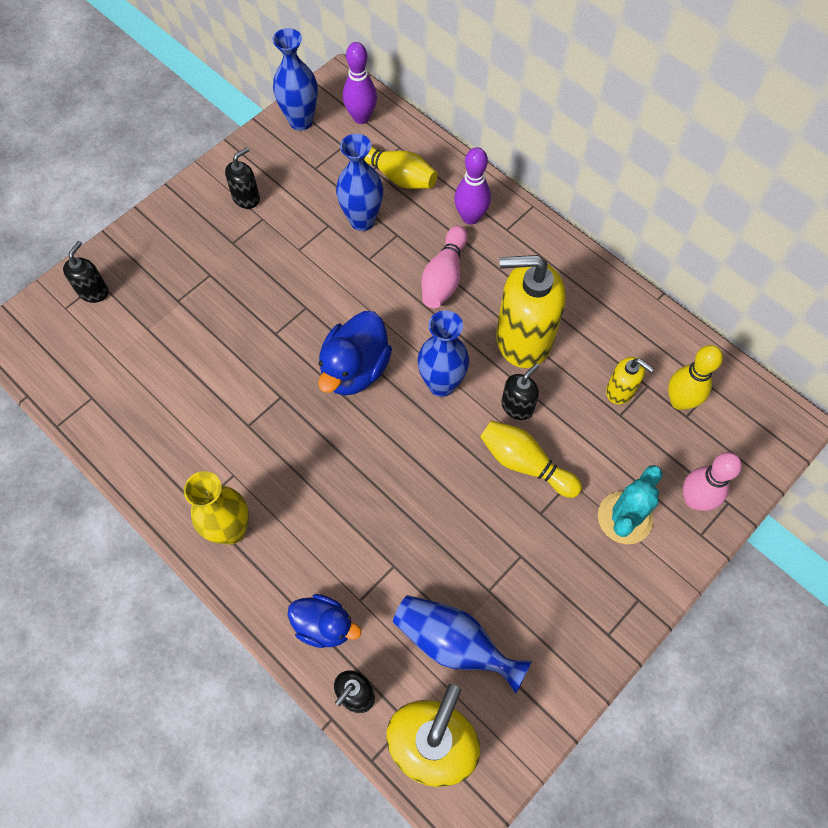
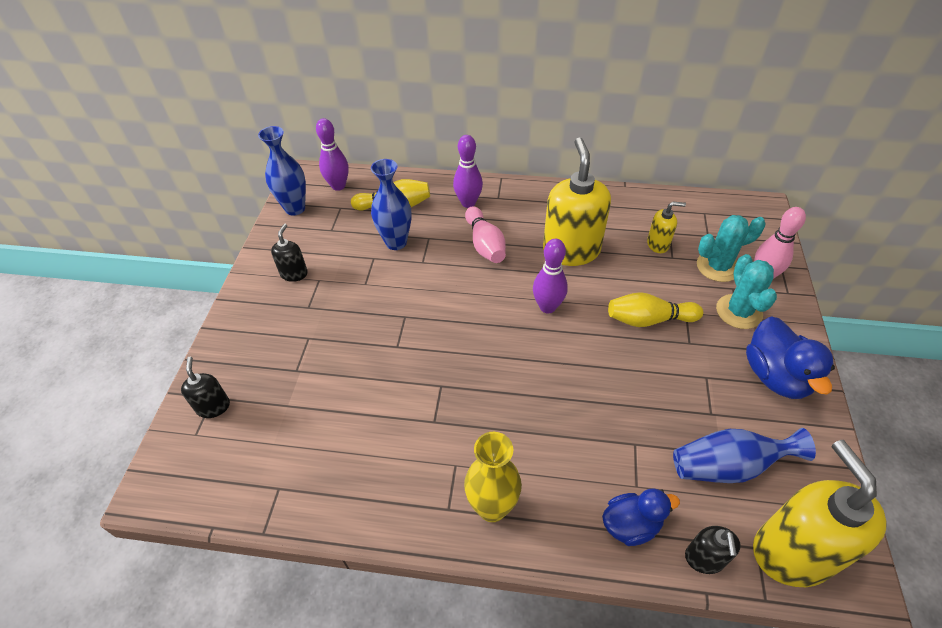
camera: 35 degrees left, 15 degrees down
blue duck [318,311,392,396] -> blue duck moved to [746,316,835,399]
blue vase [418,310,469,397] -> purple bowling pin [533,239,568,313]
yellow soap dispenser [496,255,566,368] -> yellow soap dispenser turned 120 degrees clockwise [543,137,611,266]
black soap dispenser [501,363,540,420] -> none
yellow bowling pin [668,345,723,410] -> none
none -> turquoise cactus [697,215,766,282]

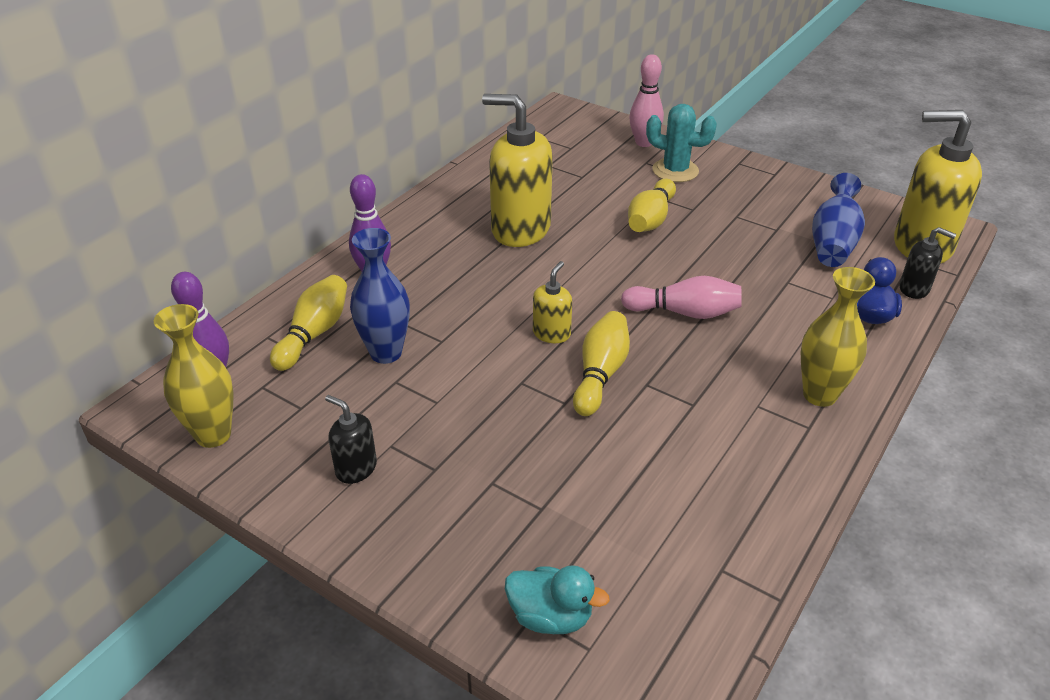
camera: 65 degrees left, 10 degrees down
black soap dispenser [181,357,230,418] -> turquoise duck [505,565,610,634]
blue vase [258,126,306,216] -> yellow vase [154,304,234,448]
pink bowling pin [465,206,506,263] -> pink bowling pin moved to [621,276,742,319]
purple bowling pin [533,239,568,313] -> none
yellow soap dispenser [647,202,686,253] -> yellow soap dispenser moved to [533,261,572,343]
turquoise cactus [697,215,766,282] -> none
blue duck [746,316,835,399] -> none
none -> yellow bowling pin [573,311,630,416]

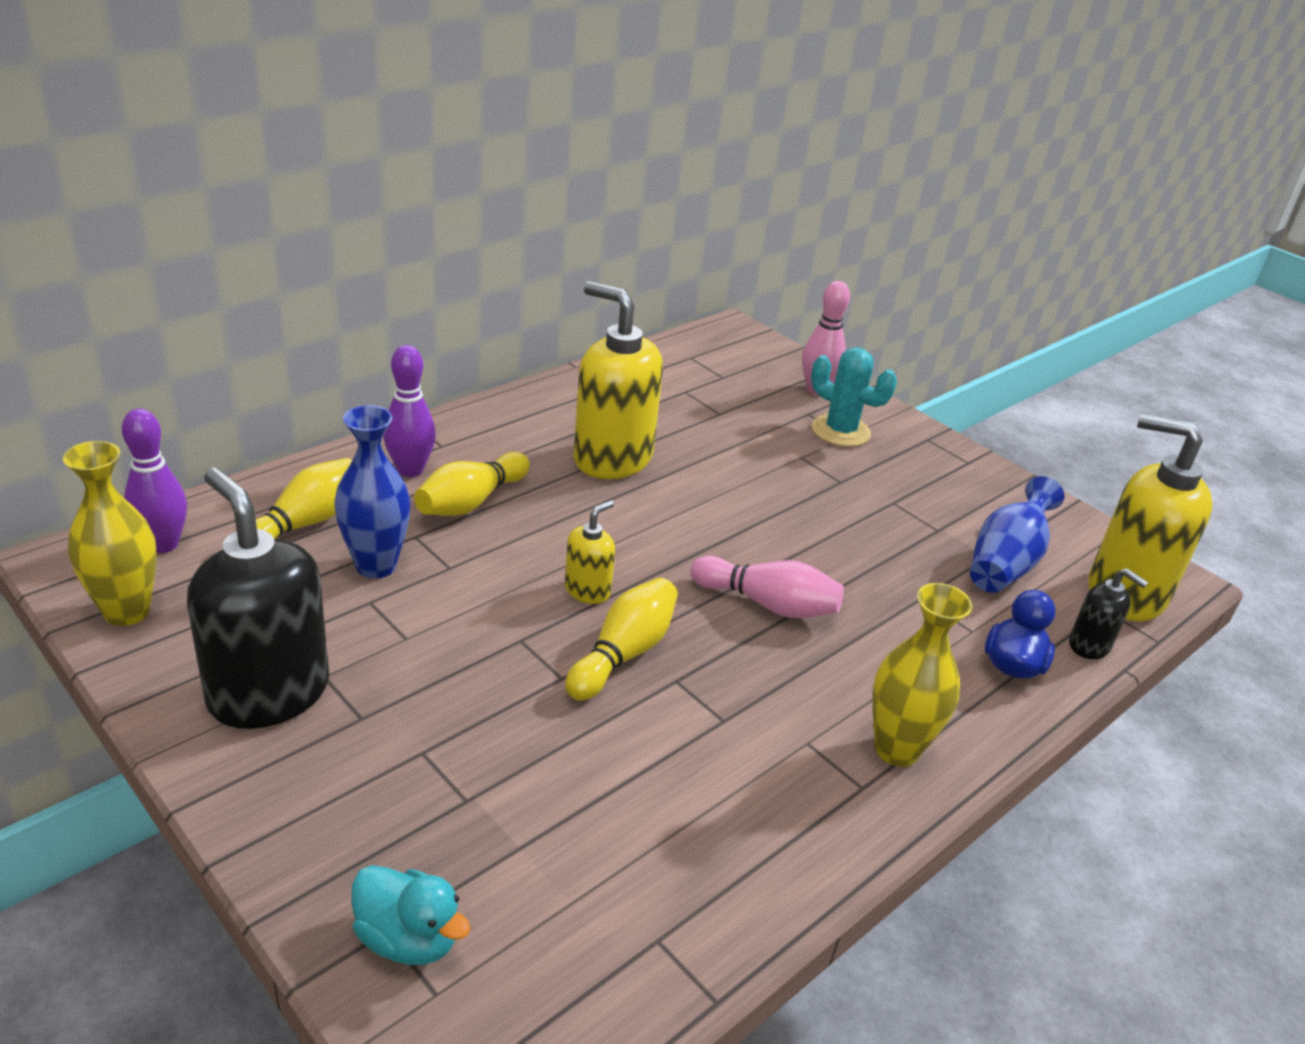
camera: 10 degrees right, 5 degrees down
black soap dispenser [325,395,377,484] -> black soap dispenser [187,468,329,729], size x2.09
yellow bowling pin [628,179,676,232] -> yellow bowling pin moved to [414,452,530,516]

